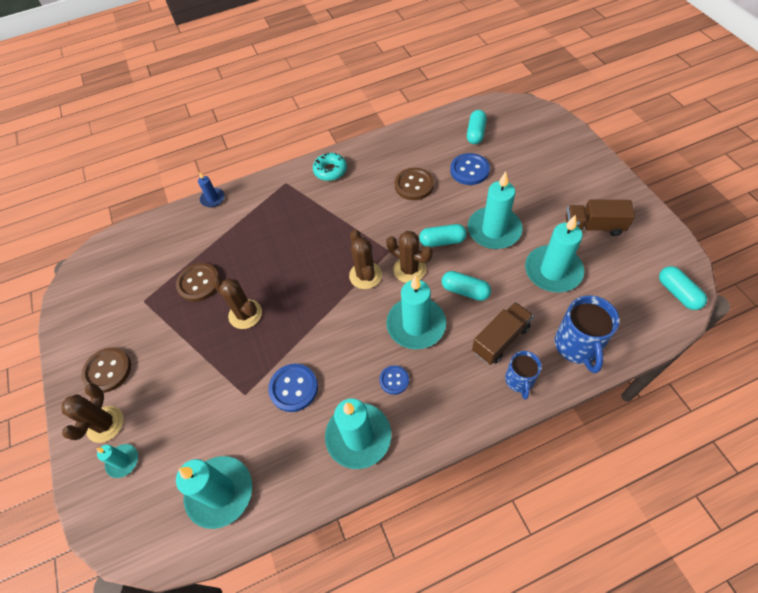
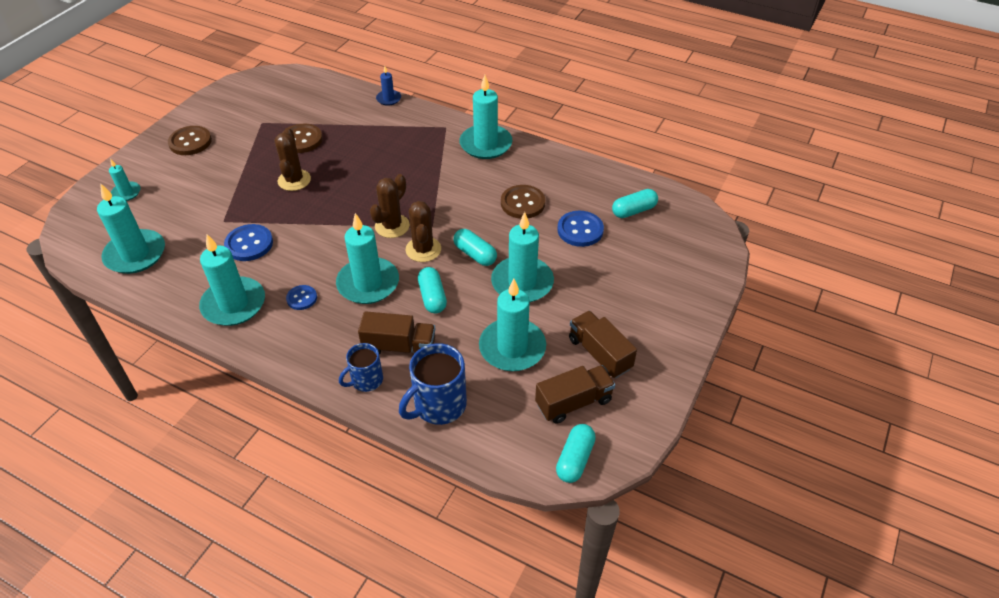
camera: 45 degrees right, 10 degrees down
brown cactus [62,384,124,443] -> none
turquoise donut [313,152,347,181] -> turquoise candle [459,75,512,159]
none -> brown truck [535,365,615,424]

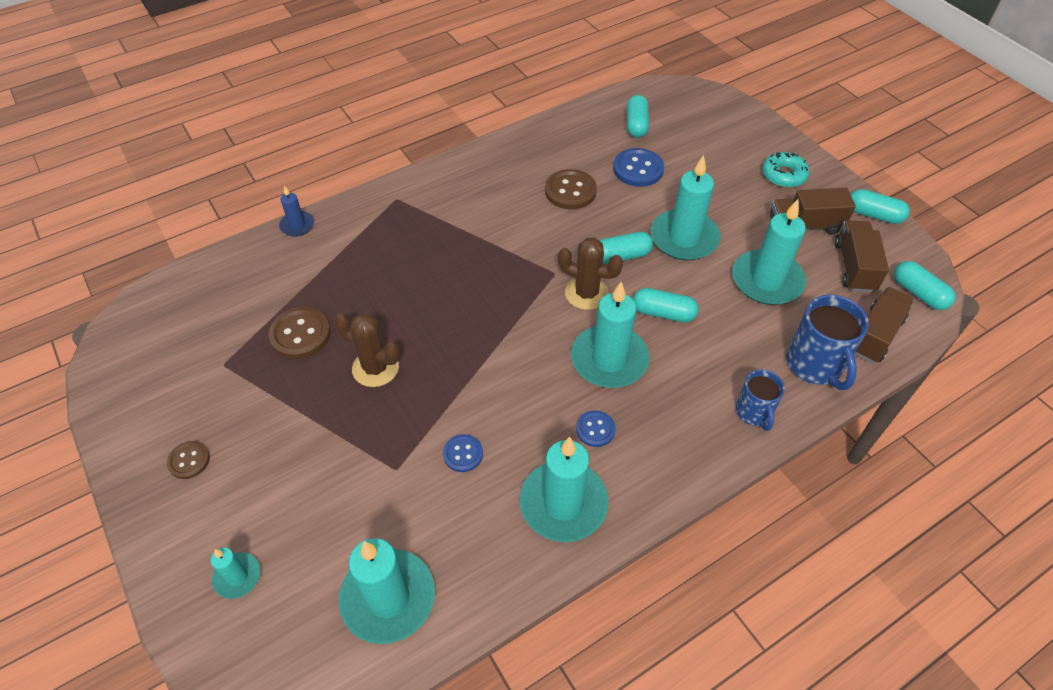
camera: 60 degrees left, 5 degrees up
brown button [168,126,212,155] -> brown button [167,441,210,479], size x0.60
blue button [224,224,273,261] -> blue button [443,434,483,472], size x0.60
brown truck [358,311,435,355] -> brown truck moved to [855,287,914,363]
brown cactus [370,174,410,238] -> none
turquoise candle [459,75,512,159] -> none
none -> turquoise donut [762,152,810,188]
none -> turquoise capsule [851,189,910,224]

